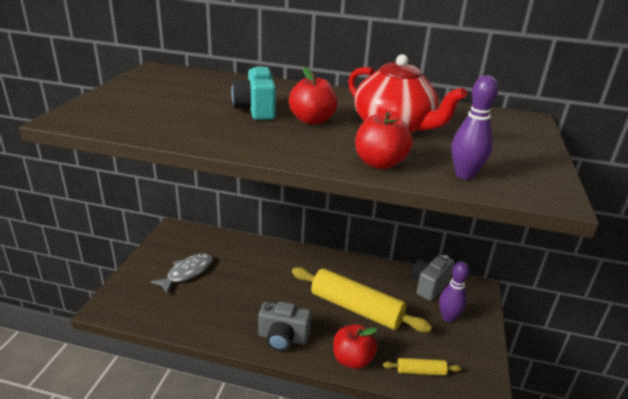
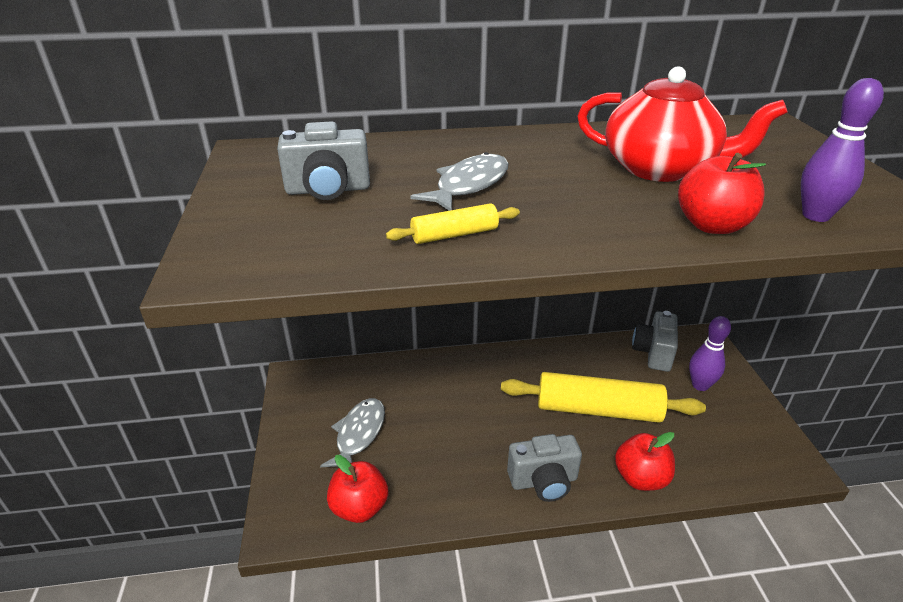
camera: 20 degrees left, 5 degrees up
turquoise camera [232,65,276,120] -> grey fish [410,152,508,211]
red apple [289,67,338,125] -> red apple moved to [327,455,388,523]
yellow rolling pin [383,358,461,375] -> yellow rolling pin moved to [386,203,520,244]
none -> grey camera [277,121,370,200]

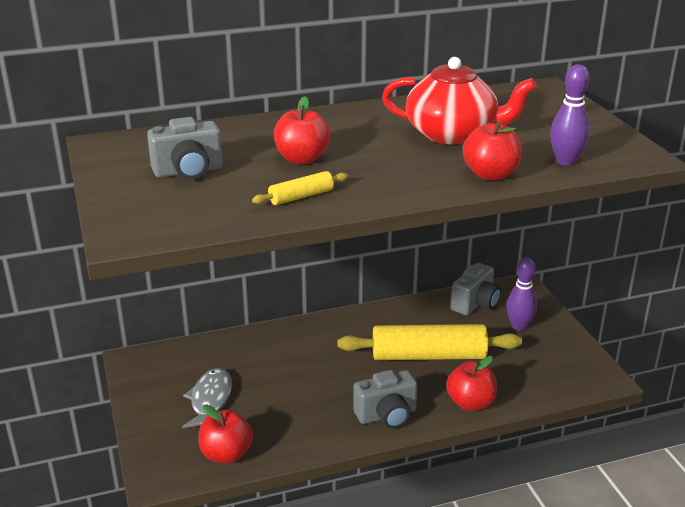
camera: 10 degrees left, 5 degrees down
grey fish [410,152,508,211] -> red apple [274,96,331,164]
grey camera [632,311,678,372] -> grey camera turned 150 degrees counterclockwise [451,263,501,316]

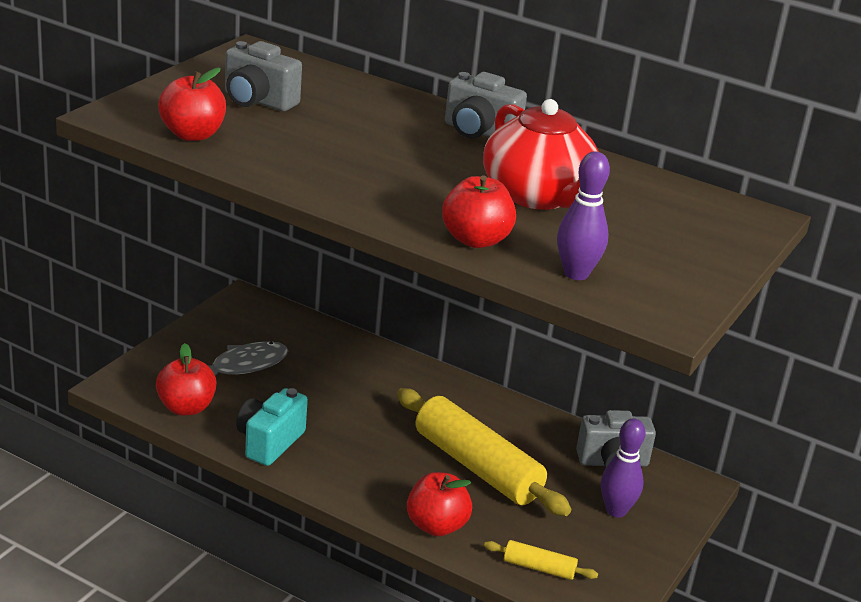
camera: 45 degrees right, 0 degrees up
yellow rolling pin [252,171,348,205] -> yellow rolling pin moved to [484,540,598,580]
red apple [274,96,331,164] -> red apple moved to [158,68,226,141]
grey camera [353,370,417,429] -> grey camera moved to [445,72,527,139]
none -> turquoise camera [236,388,308,466]

